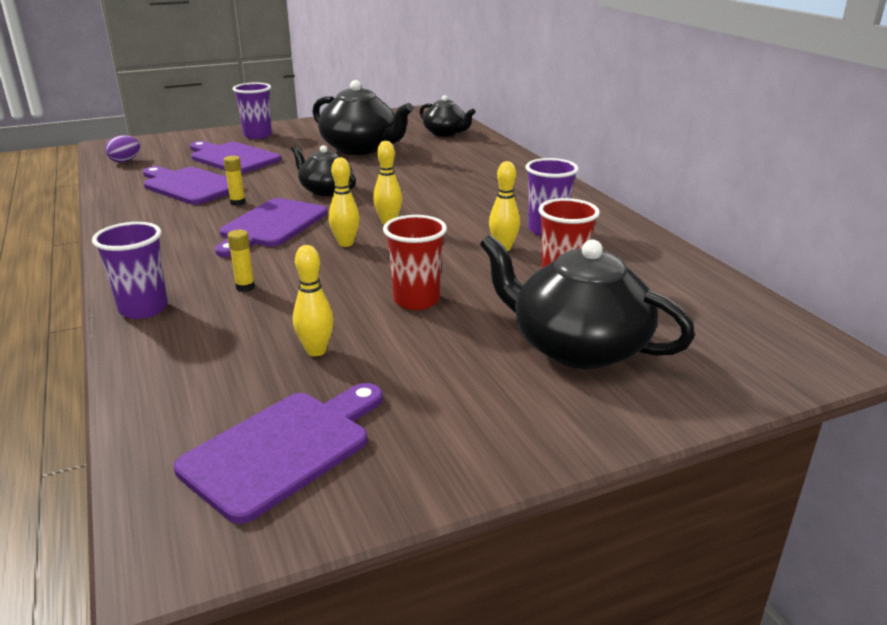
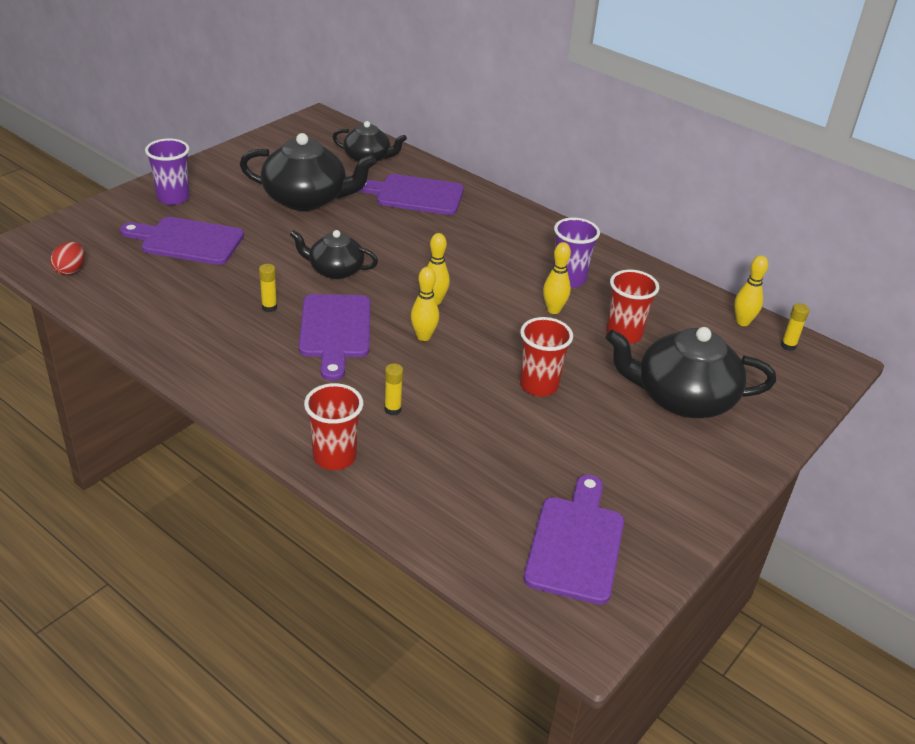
camera: 30 degrees left, 10 degrees up
purple cup [92,222,168,319] -> red cup [304,383,363,470]
purple egg [105,135,140,163] -> red egg [50,242,85,275]
purple cutting board [143,166,229,205] -> purple cutting board moved to [358,174,464,215]
yellow bowling pin [293,245,334,356] -> yellow bowling pin moved to [734,255,768,326]
none -> yellow glue stick [781,303,809,351]

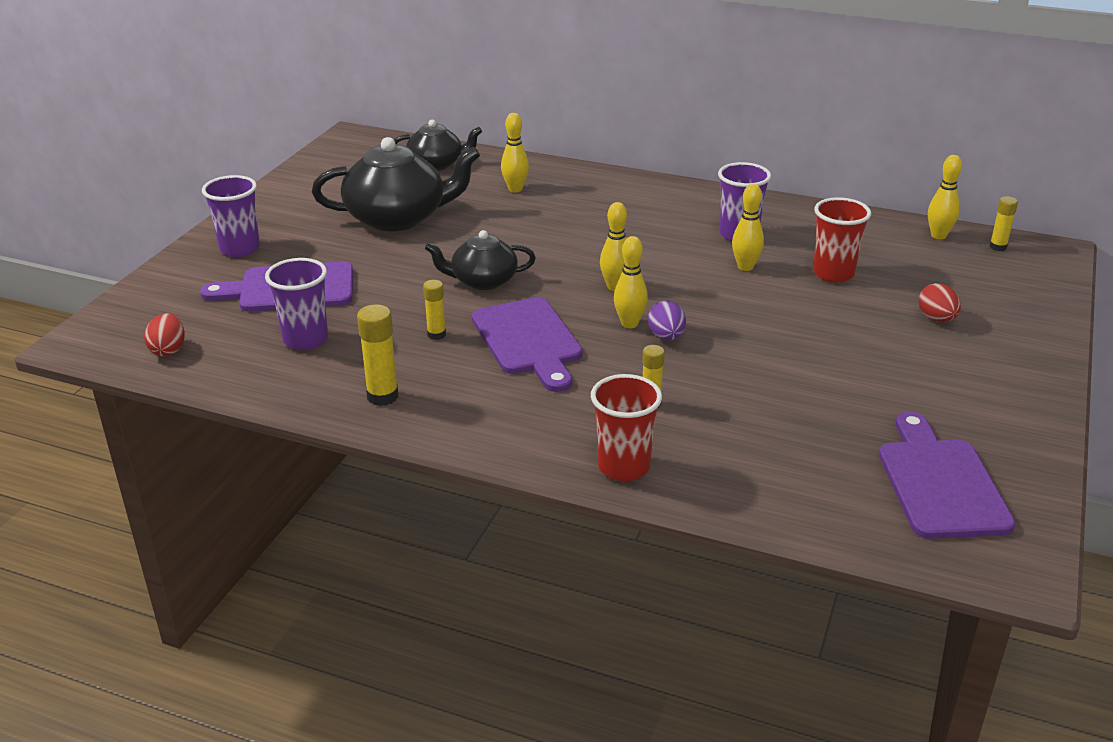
camera: 15 degrees left, 5 degrees down
purple cutting board [358,174,464,215] -> yellow bowling pin [501,113,529,193]
red cup [520,317,573,397] -> none
black teapot [606,327,776,418] -> red egg [919,283,961,322]
none -> purple cup [265,258,328,350]
none -> yellow glue stick [357,304,398,406]
none -> purple egg [648,300,686,340]

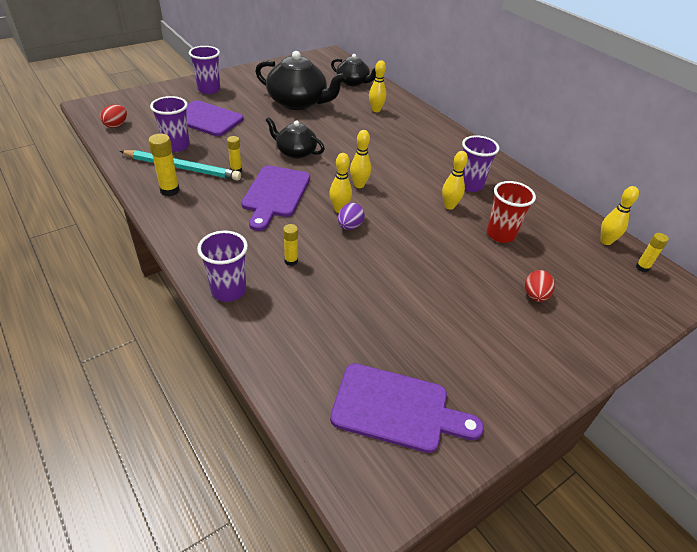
camera: 30 degrees right, 10 degrees up
red cup [591,374,662,481] -> purple cup [197,231,248,302]
purple cutting board [879,412,1015,539] -> purple cutting board turned 75 degrees clockwise [330,363,484,453]
none -> turquoise pencil [120,150,241,181]

